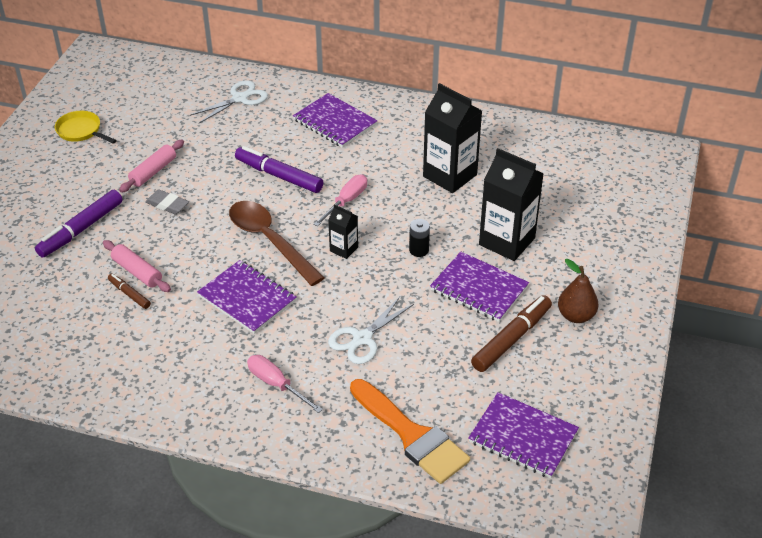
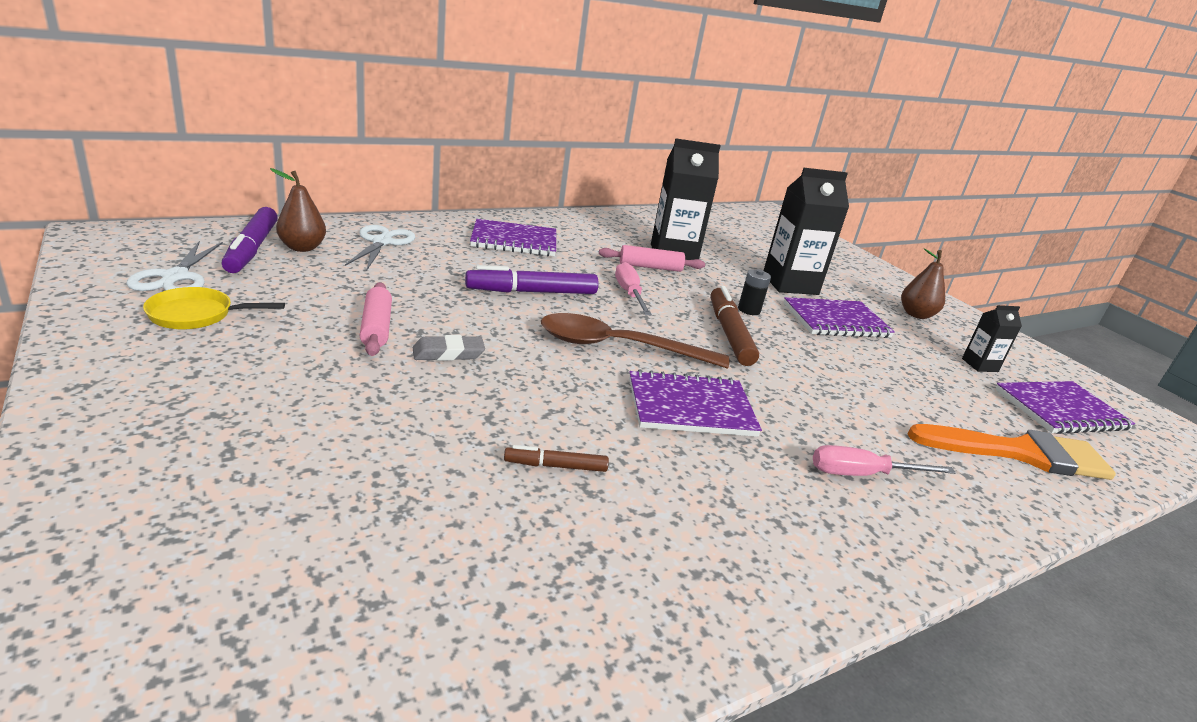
camera: 50 degrees left, 15 degrees down
purple marker [35,190,123,258] -> purple marker moved to [221,207,278,273]
pink rolling pin [103,240,171,292] -> pink rolling pin moved to [599,245,705,272]
black carton [328,204,358,259] -> black carton moved to [962,305,1022,372]
white scissors [328,297,414,364] -> white scissors moved to [126,241,223,291]
brown marker [471,295,552,372] -> brown marker moved to [710,286,759,366]
none -> brown pear [270,168,326,252]

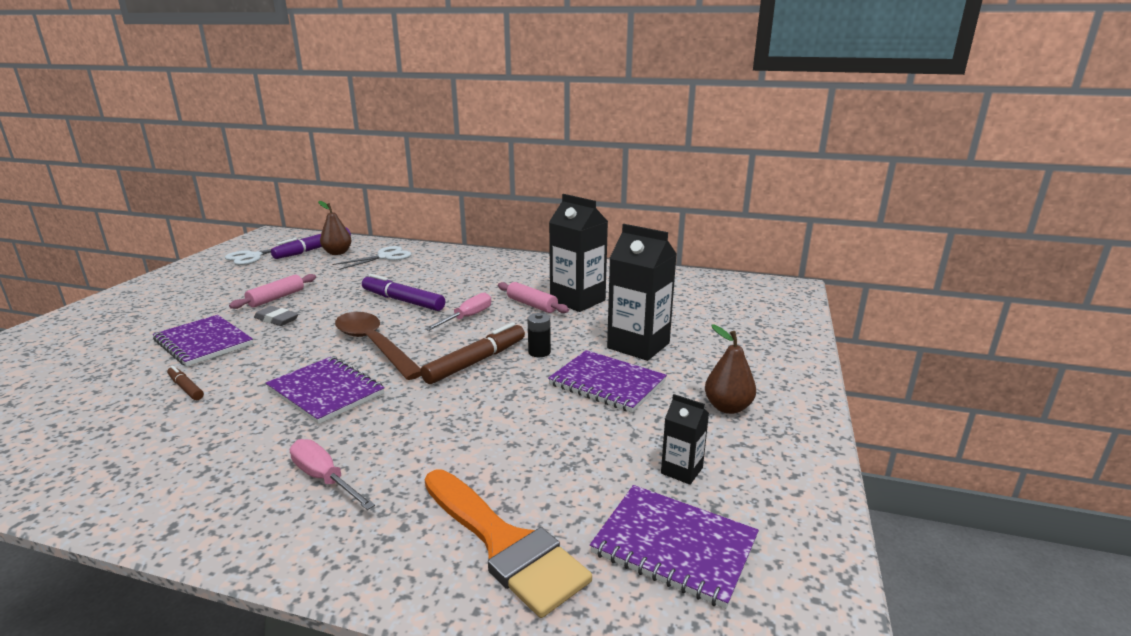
camera: 50 degrees right, 5 degrees down
yellow pan [143,287,285,330] -> none
purple notebook [470,219,556,256] -> purple notebook moved to [153,315,253,366]

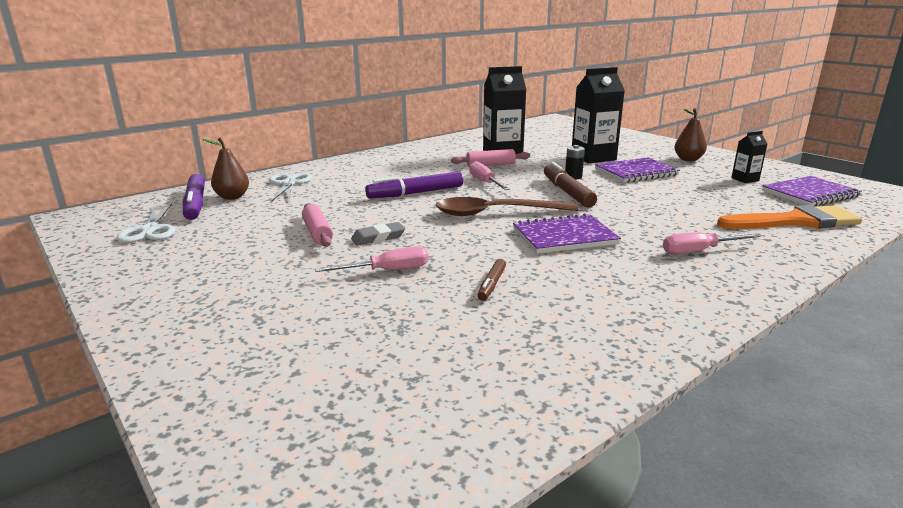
camera: 55 degrees left, 0 degrees up
purple notebook [153,315,253,366] -> pink screwdriver [315,246,429,272]
brown marker [167,366,204,400] -> brown marker turned 60 degrees counterclockwise [477,259,506,301]

